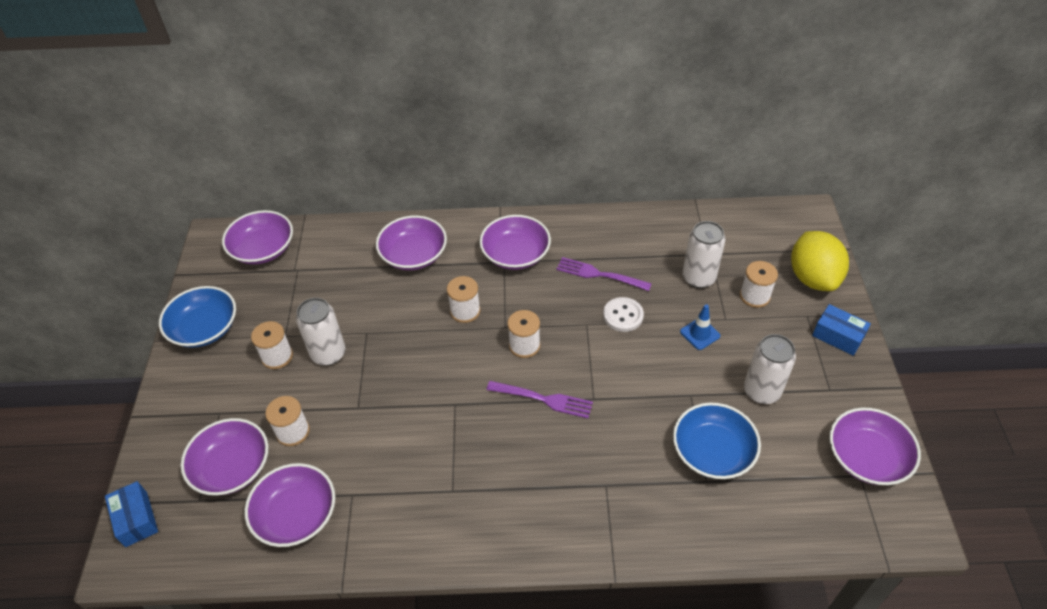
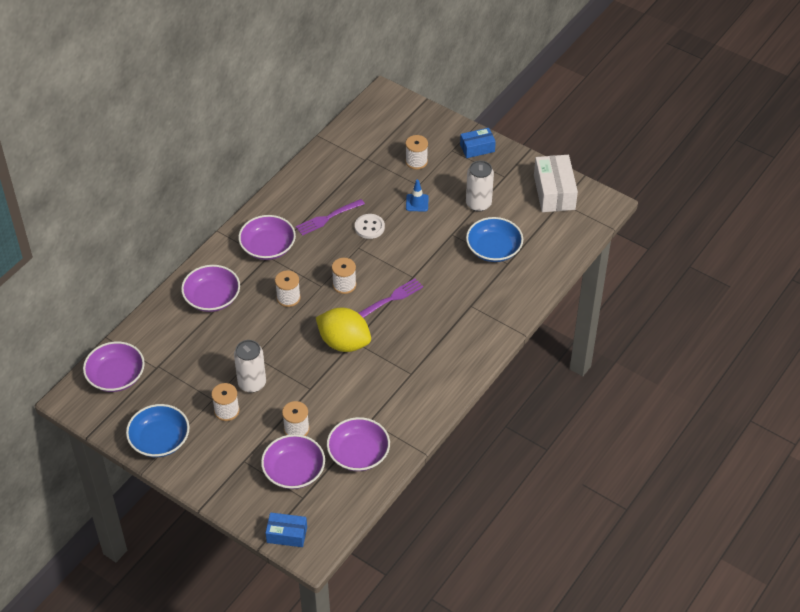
camera: 55 degrees left, 0 degrees up
white can [682,221,726,288] -> none
yellow lemon [791,231,849,291] -> yellow lemon moved to [316,308,371,352]
purple bowl [830,408,921,485] -> white box [534,155,578,212]

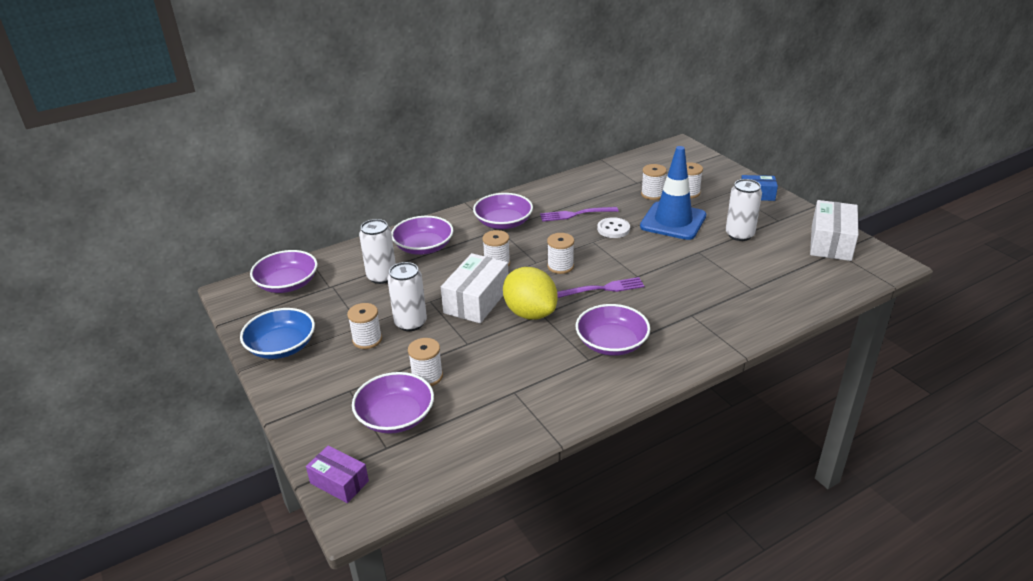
camera: 25 degrees right, 15 degrees down
blue box [266,512,307,547] -> purple box [306,445,369,503]
purple bowl [327,417,390,471] -> purple bowl moved to [576,304,650,356]
blue traffic cone [406,180,429,212] -> blue traffic cone [640,146,706,240], size x2.31
blue bowl [466,217,523,262] -> none
none -> white can [359,219,396,284]
none -> white box [441,253,508,323]
none -> white spool [641,164,667,200]

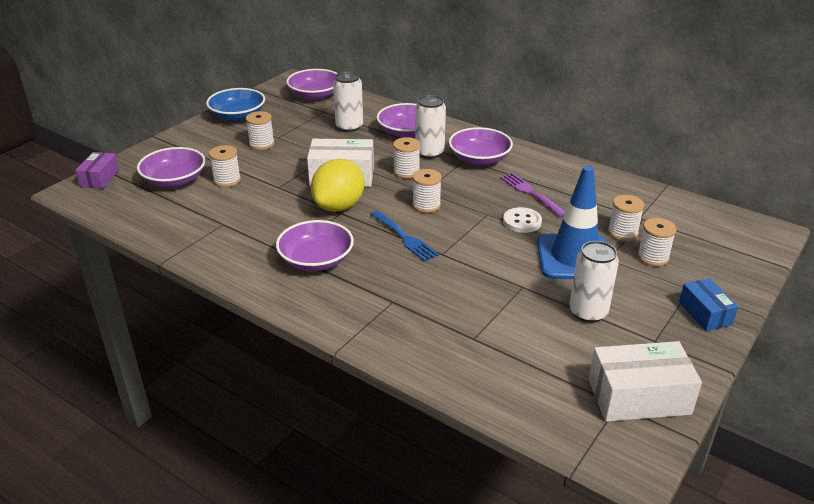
camera: 65 degrees right, 0 degrees up
white can [387,262,427,331] -> white can moved to [415,95,446,159]
purple fork [557,277,645,298] -> blue fork [370,211,439,262]

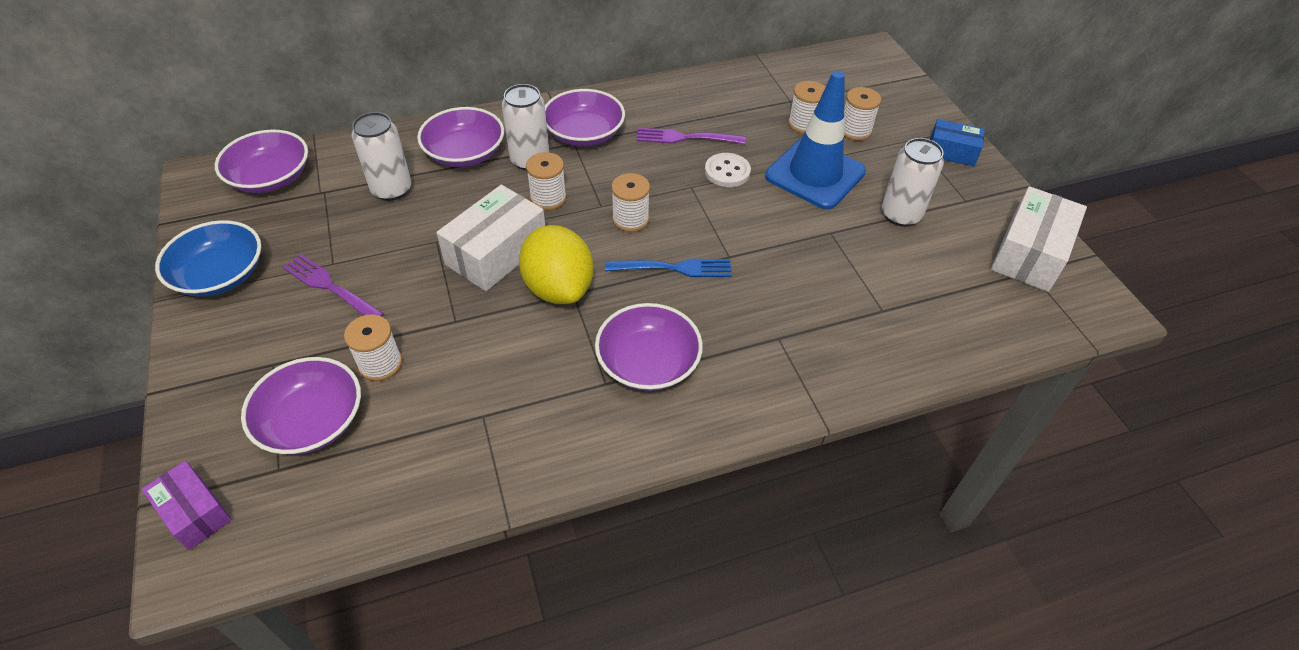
camera: 55 degrees left, 15 degrees up
white spool [246,111,275,150] -> purple fork [283,254,384,317]

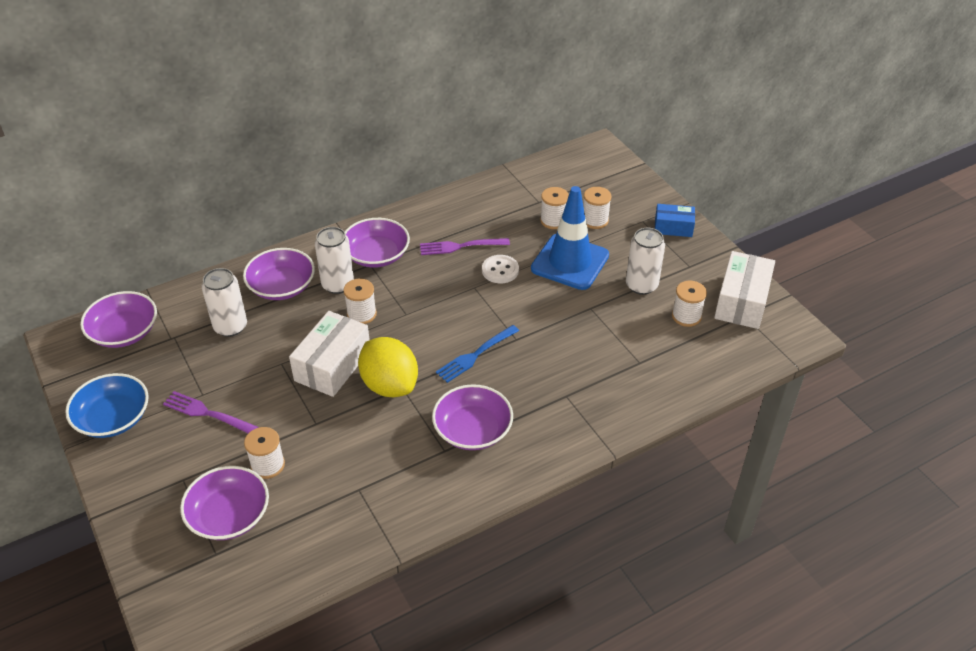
camera: 10 degrees left, 5 degrees down
purple box [141,461,232,550] -> none
blue fork [605,259,732,277] -> blue fork turned 150 degrees clockwise [436,325,519,383]
white spool [611,173,650,232] -> white spool moved to [672,281,707,327]

